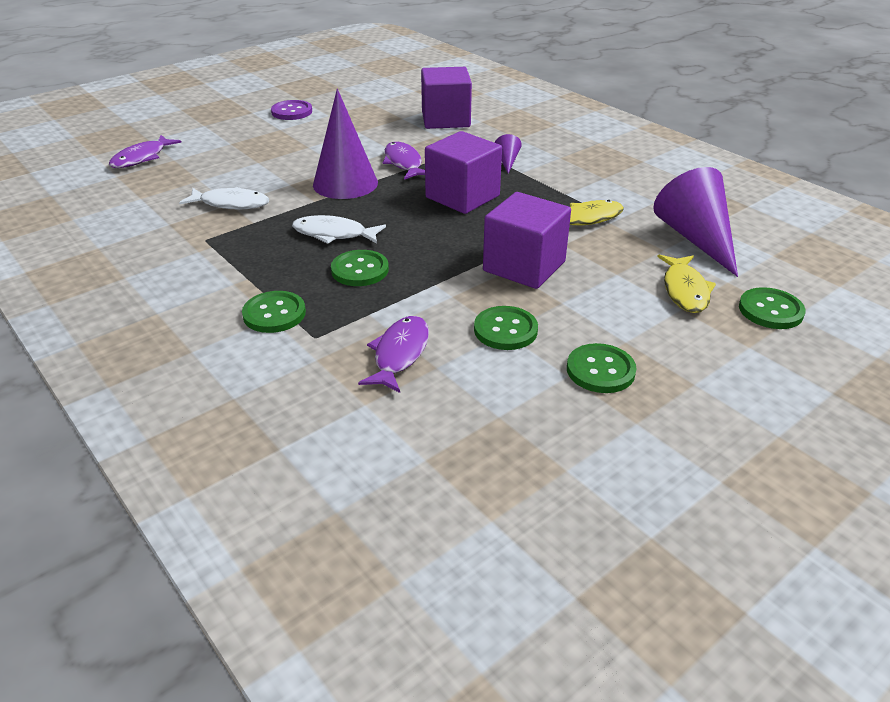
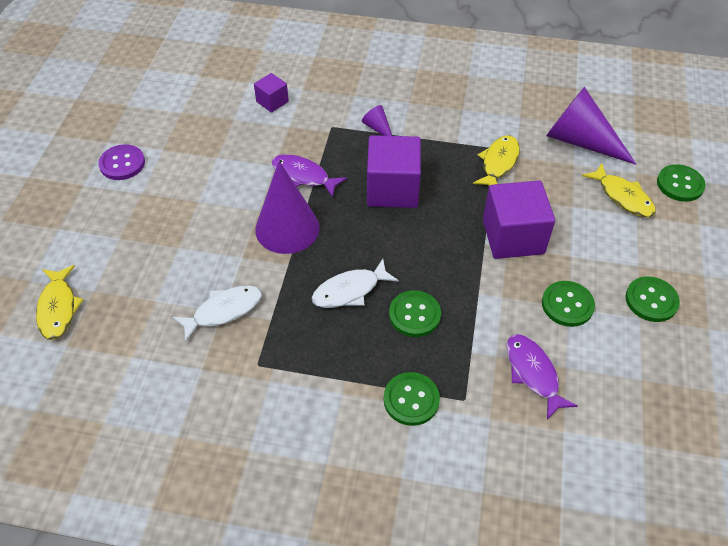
camera: 40 degrees left, 15 degrees up
purple fish [109,135,182,168] -> yellow fish [36,265,84,340]
purple cube [421,67,472,129] -> purple cube [254,73,289,112], size x0.52

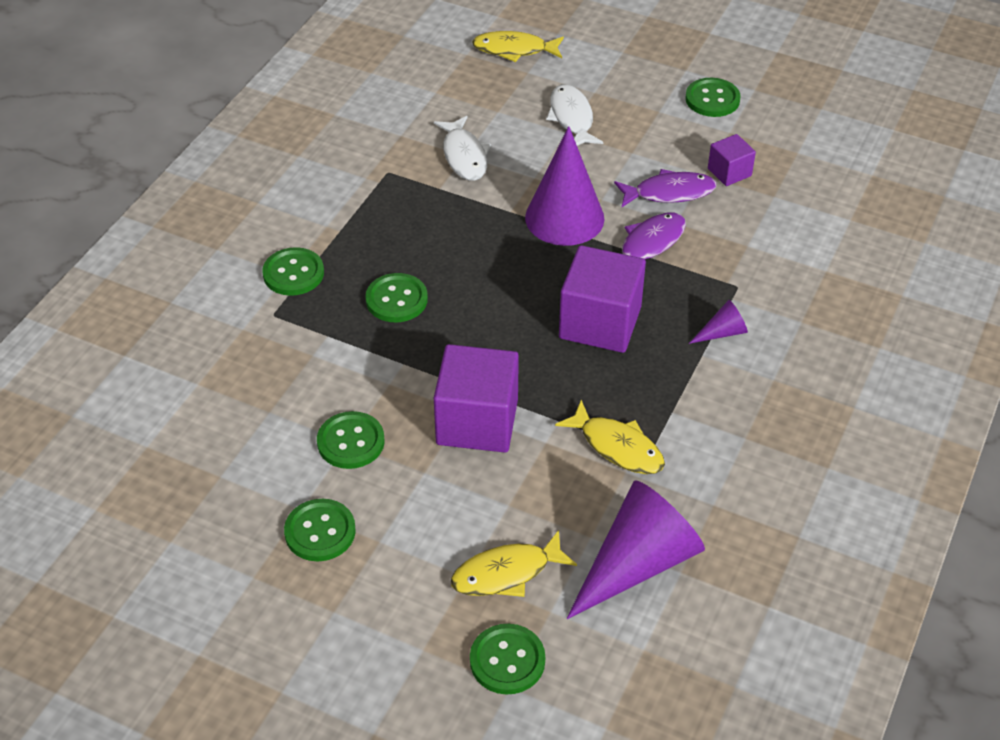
camera: 105 degrees right, 5 degrees down
purple button [98,144,145,180] -> green button [685,78,740,117]
purple cube [254,73,289,112] -> purple cube moved to [708,134,756,186]
white fish [312,259,399,308] -> white fish moved to [546,84,603,146]
purple fish [507,334,578,419] -> purple fish moved to [614,169,717,207]

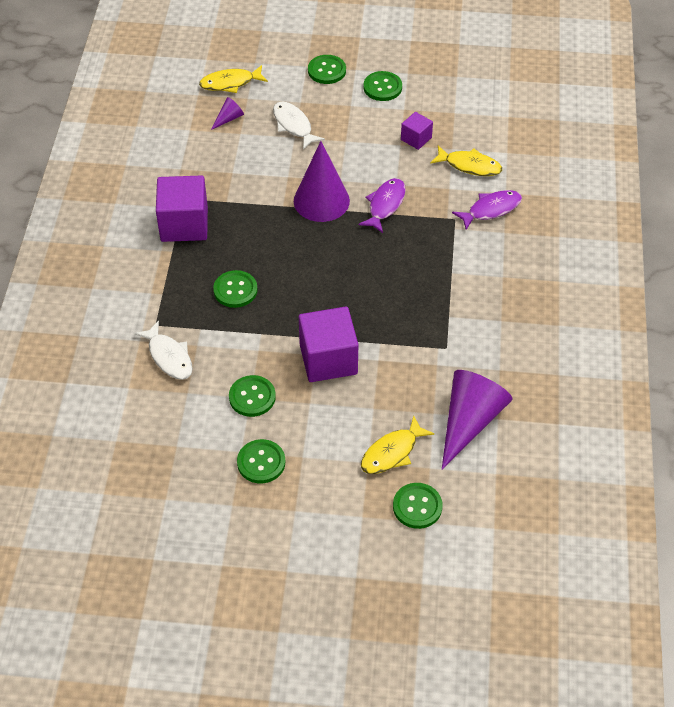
camera: 20 degrees left, 5 degrees up
green button [262,247,324,296] -> green button moved to [308,55,346,84]
white fish [434,116,491,181] -> white fish moved to [134,320,193,380]
yellow fish [555,400,665,474] -> yellow fish moved to [430,145,502,176]
purple cube [559,245,646,353] -> purple cube moved to [156,175,208,242]
purple fish [614,169,717,207] -> purple fish moved to [452,190,522,230]
purple cone [689,300,748,344] -> purple cone moved to [211,97,244,130]

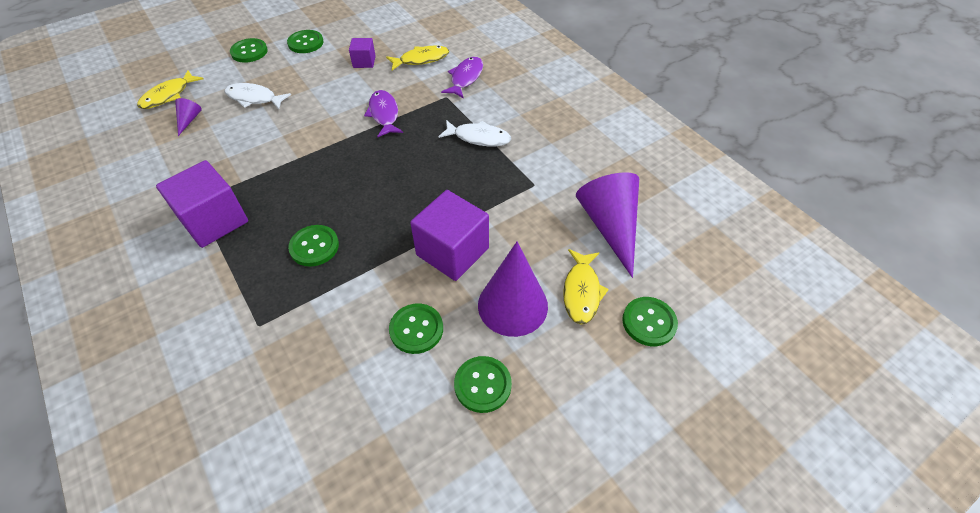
camera: 40 degrees left, 0 degrees up
white fish [134,320,193,380] -> white fish moved to [438,120,511,146]
purple cone [294,141,350,222] -> purple cone moved to [478,242,548,337]

